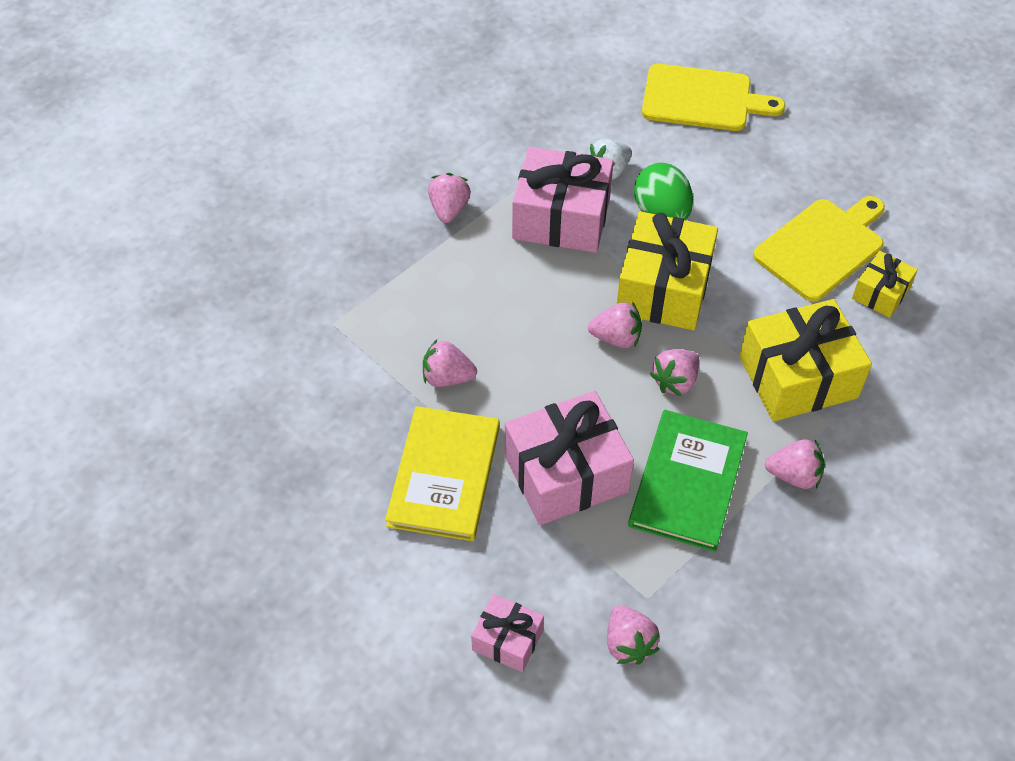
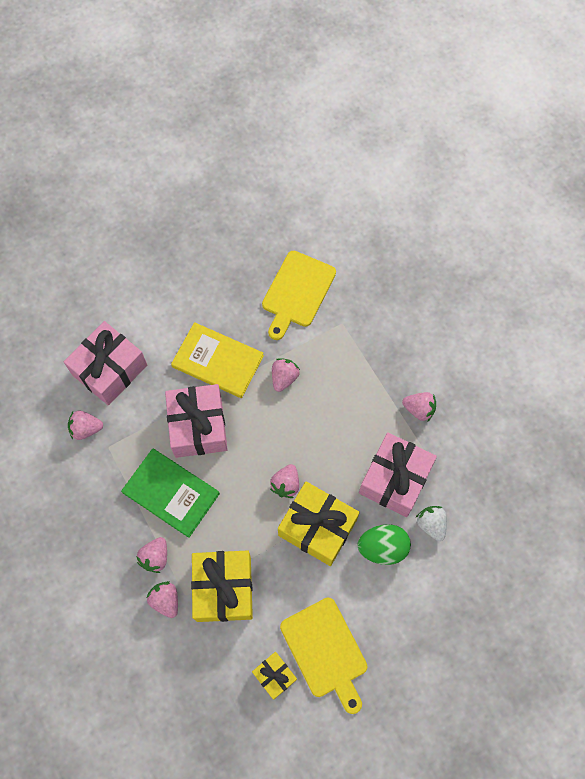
camera: 105 degrees right, 15 degrees up
pink gift [471,594,544,672] -> pink gift [64,321,147,405], size x1.90
yellow cutting board [642,64,785,131] -> yellow cutting board moved to [262,251,336,340]
pink strawberry [650,349,700,396] -> pink strawberry moved to [147,581,178,618]

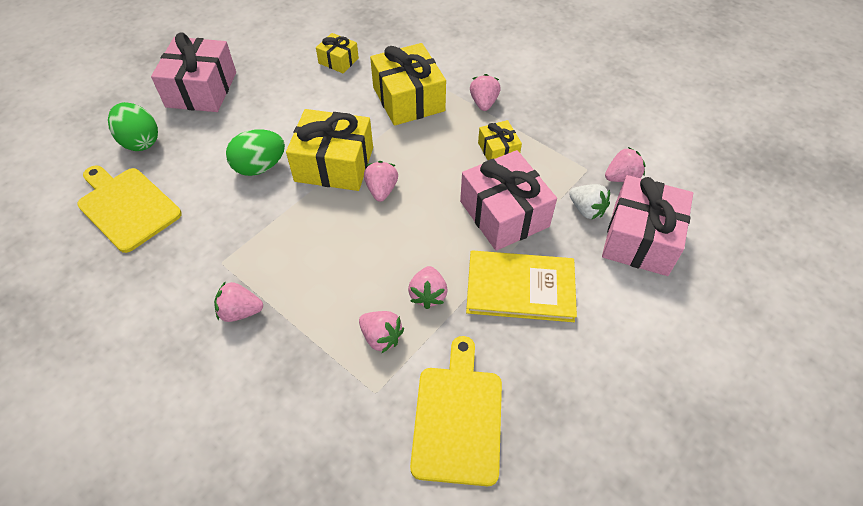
camera: 160 degrees right, 15 degrees down
green book [121,448,220,538] -> yellow gift [478,120,522,160]
pink strawberry [147,581,178,618] -> pink strawberry moved to [359,311,404,353]
yellow cutting board [280,597,367,714] -> yellow cutting board moved to [77,165,182,253]
pink gift [359,432,437,517] -> pink gift moved to [151,33,236,112]
white strawberry [416,506,447,541] -> white strawberry moved to [569,184,610,220]
none -> green egg [108,102,158,151]

